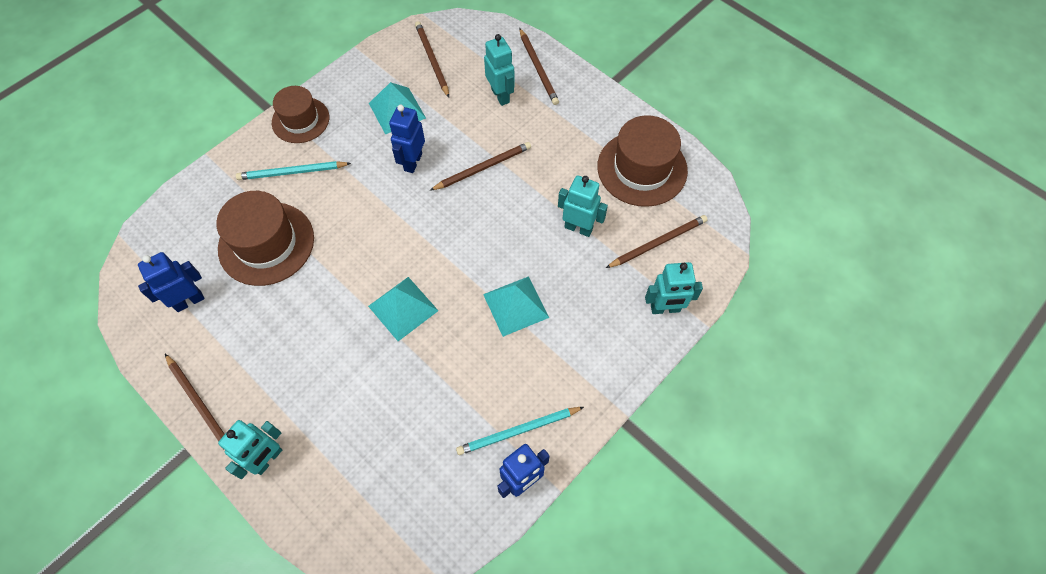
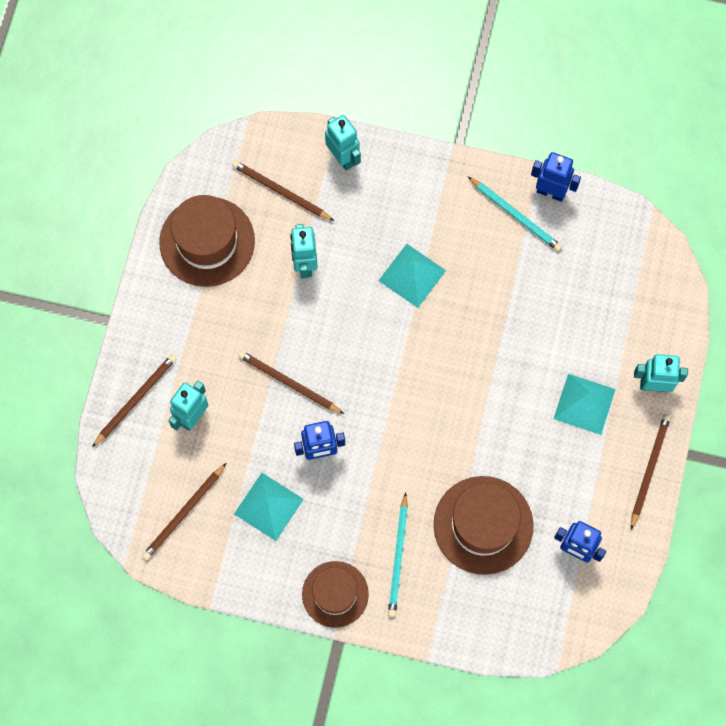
camera: 120 degrees left, 10 degrees up
turquoise pencil [236,161,351,180] -> turquoise pencil turned 45 degrees clockwise [388,492,408,617]
turquoise pyramid [368,277,438,341] -> turquoise pyramid moved to [554,374,616,435]

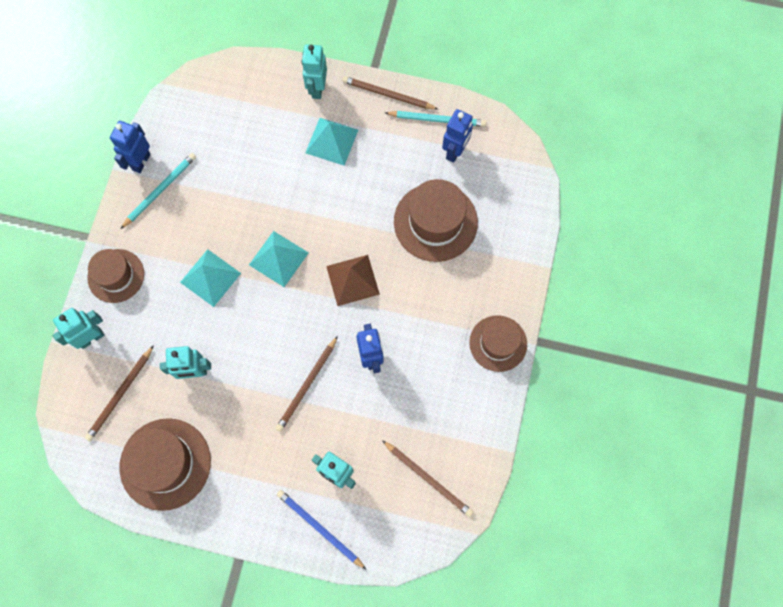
camera: 90 degrees left, 0 degrees up
brown pencil [92,354,177,447] -> blue pencil [277,490,367,570]
turquoise pyramid [234,473,304,541] -> turquoise pyramid moved to [249,231,309,287]
turquoise pencil [388,492,408,617] -> turquoise pencil moved to [385,111,486,127]
none -> brown hat [87,249,144,303]
none -> brown pyramid [326,255,380,306]

